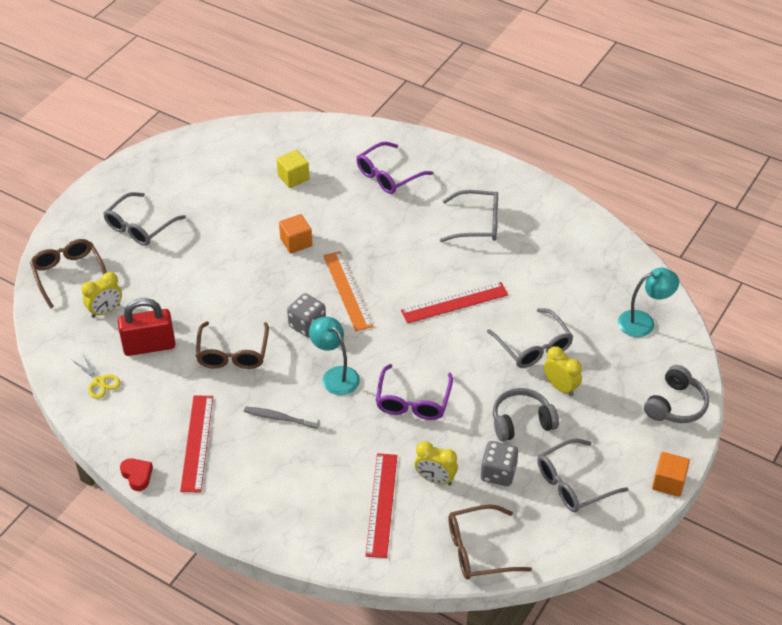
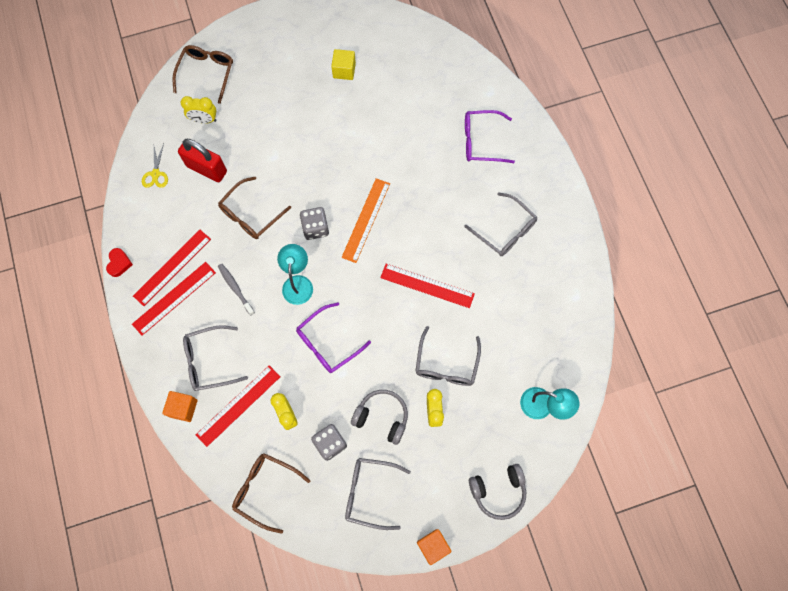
camera: 40 degrees right, 25 degrees up
grey glasses [103,192,186,246] -> grey glasses moved to [183,325,248,391]
yellow cube [276,150,310,188] -> yellow cube moved to [331,49,356,80]
orange cube [279,214,312,254] -> orange cube moved to [162,391,197,422]
none -> red ruler [132,262,216,336]

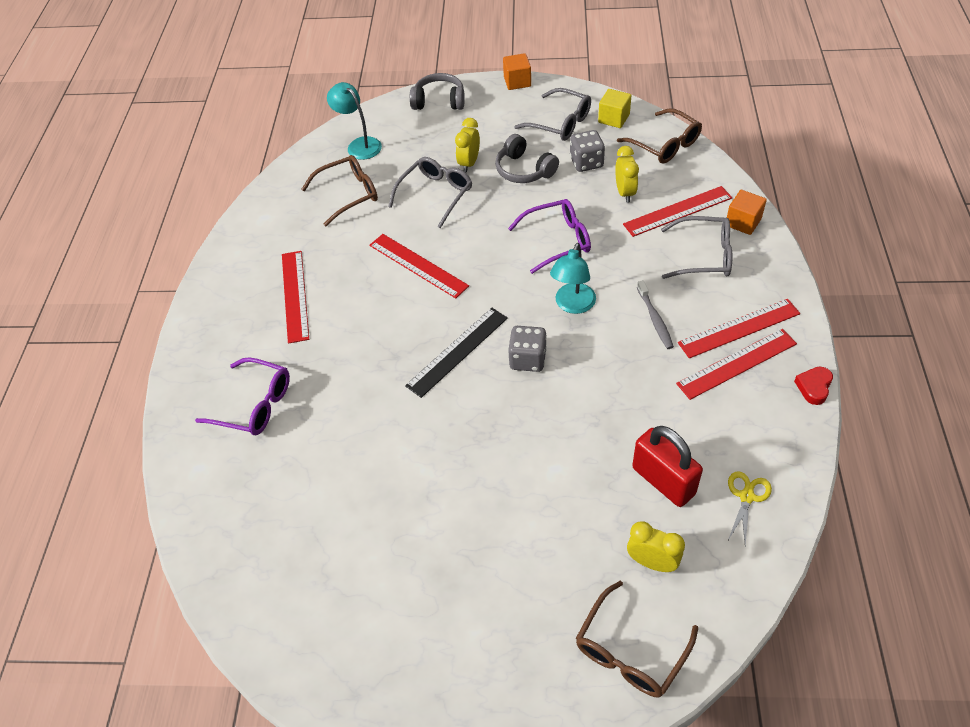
camera: 155 degrees left, 20 degrees down
brown glasses [218,177,291,239] -> brown glasses moved to [302,155,378,227]
yellow cube [331,49,356,80] -> yellow cube moved to [598,89,632,128]
orange ruler [341,178,390,263] -> black ruler [405,308,508,398]
grey glasses [464,192,537,256] -> red ruler [282,251,309,344]

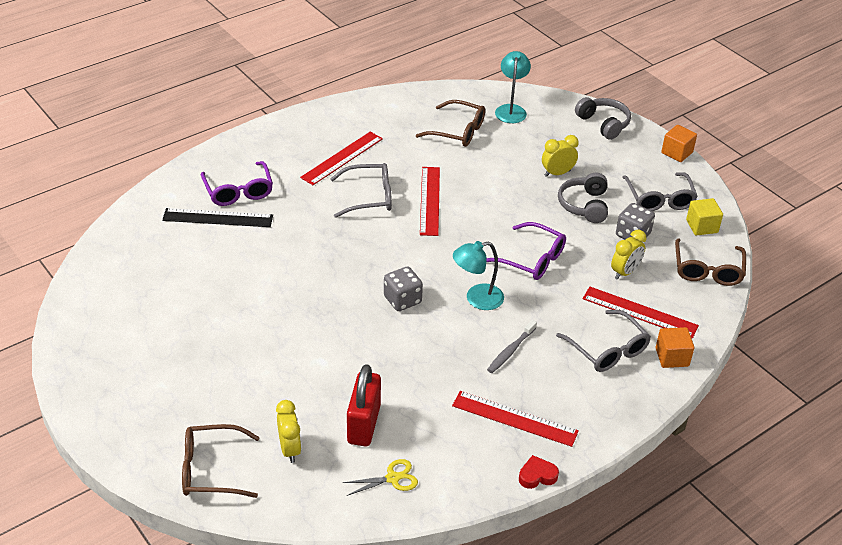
camera: 45 degrees right, 10 degrees down
grey glasses [388,157,472,228] -> grey glasses moved to [330,163,392,218]
black ruler [405,308,508,398] -> black ruler moved to [162,208,273,227]
red ruler [678,299,800,358] -> none

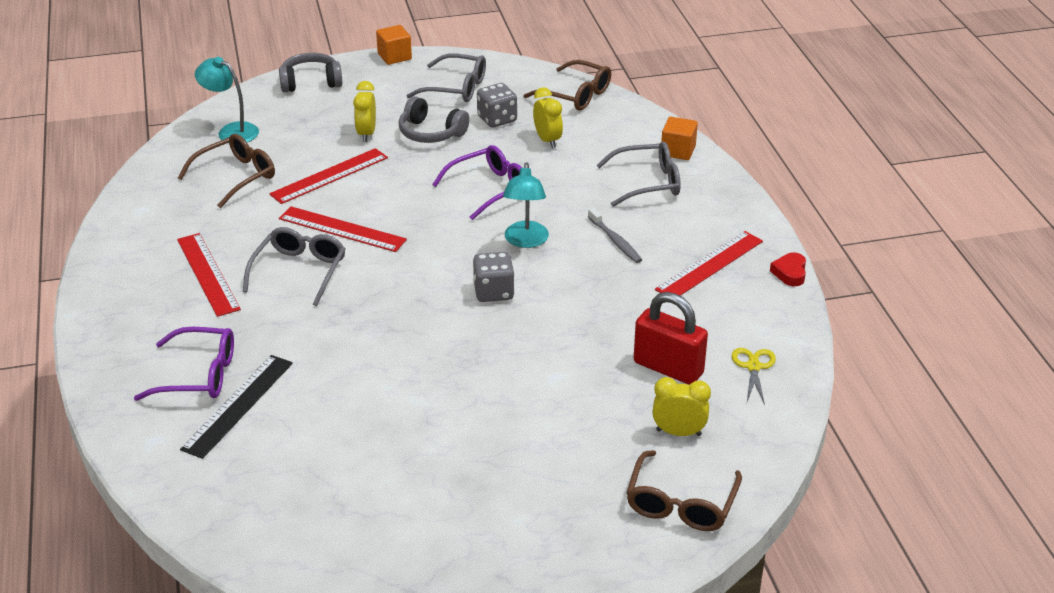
camera: 65 degrees left, 5 degrees down
red ruler [583,287,699,339] -> red ruler moved to [269,148,388,204]
yellow cube [686,198,723,236] -> none

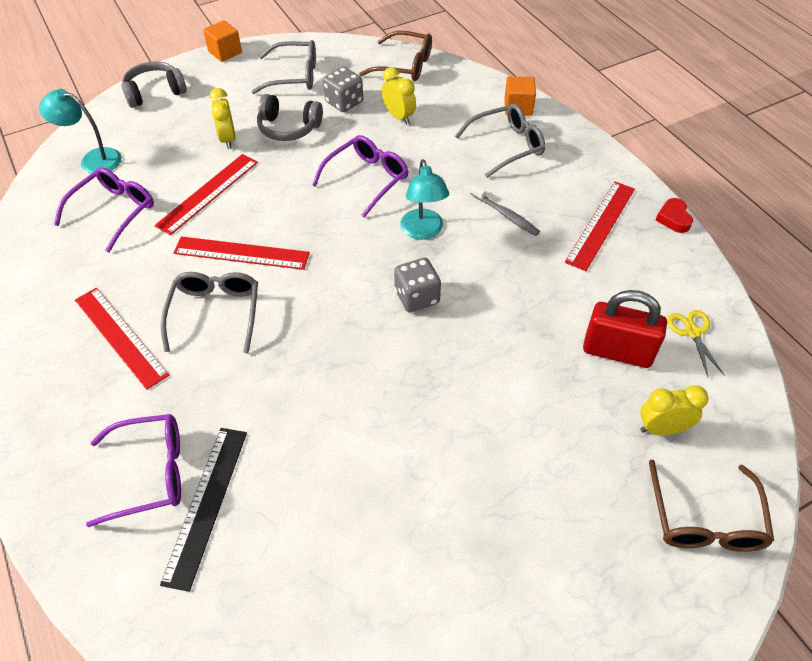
camera: 15 degrees left, 15 degrees up
brown glasses [178,134,275,208] -> purple glasses [54,168,154,253]

